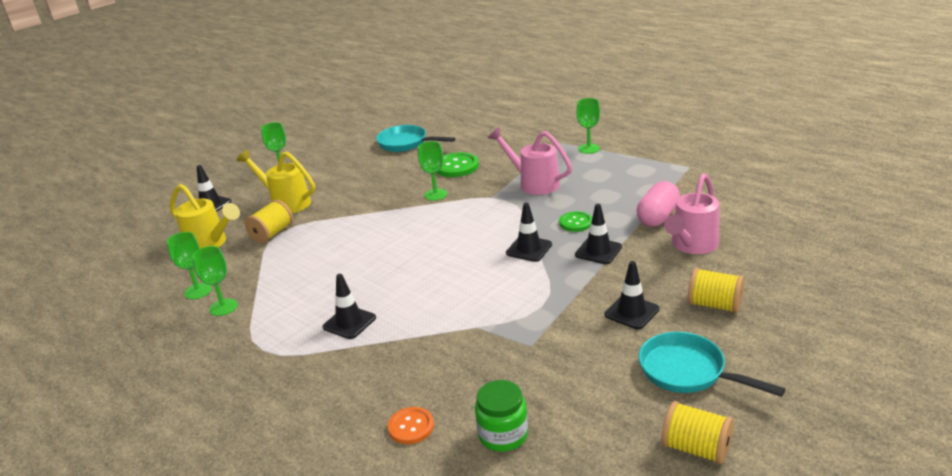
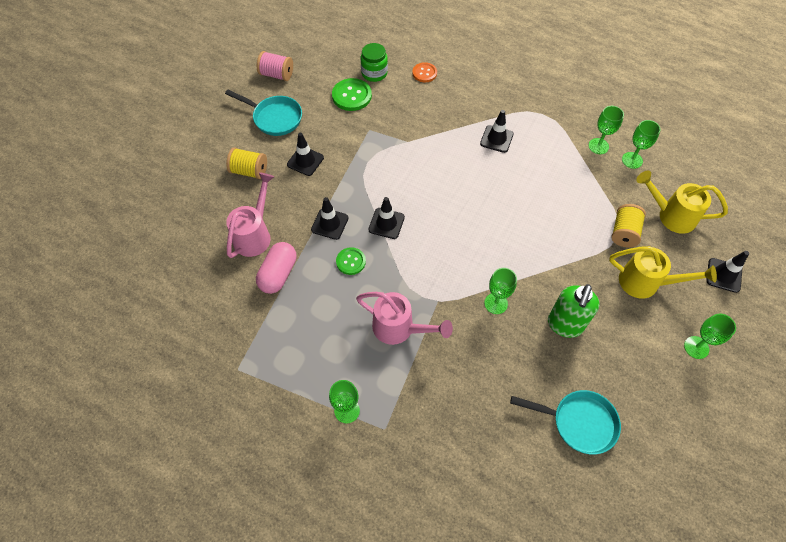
camera: 165 degrees right, 30 degrees up
green button [436,152,479,177] -> green button moved to [332,78,372,111]
yellow spool [661,401,734,464] -> pink spool [257,51,293,81]
none -> green soap dispenser [548,284,600,338]

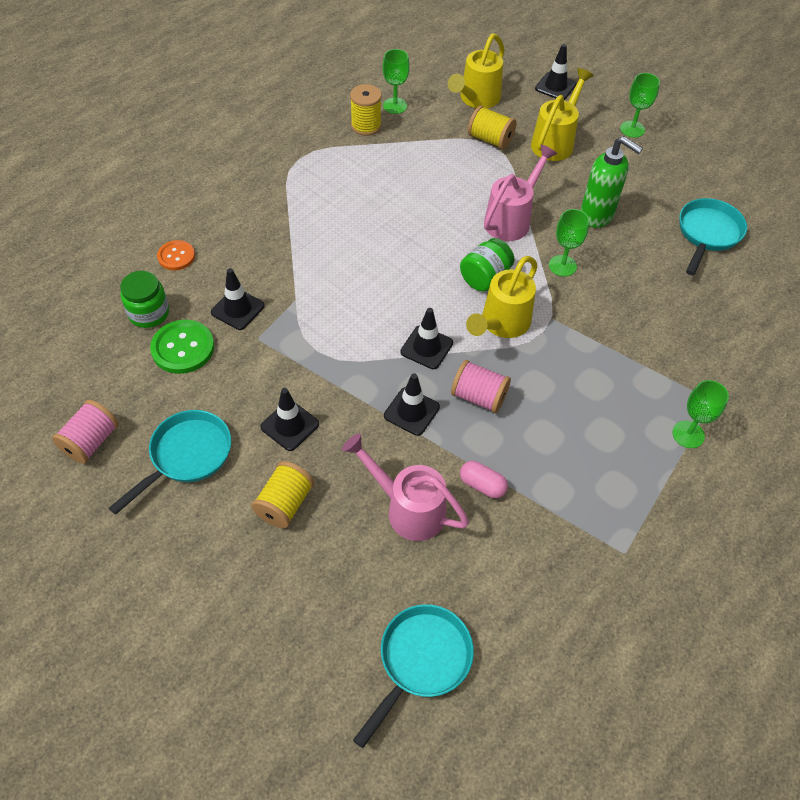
camera: 80 degrees left, 5 degrees down
pink capsule [256,242,296,294] -> pink capsule [460,461,508,498], size x0.62
green button [336,247,366,275] -> pink spool [451,360,511,413]
pink watering can [356,292,453,345] -> pink watering can moved to [484,144,557,241]
black traffic cone [480,110,514,153] -> black traffic cone moved to [211,268,265,330]
green goblet [588,106,624,154] -> yellow spool [350,84,382,136]
none -> turquoise pan [353,604,474,748]
none -> green jar [460,238,514,292]
none -> yellow watering can [466,256,538,338]

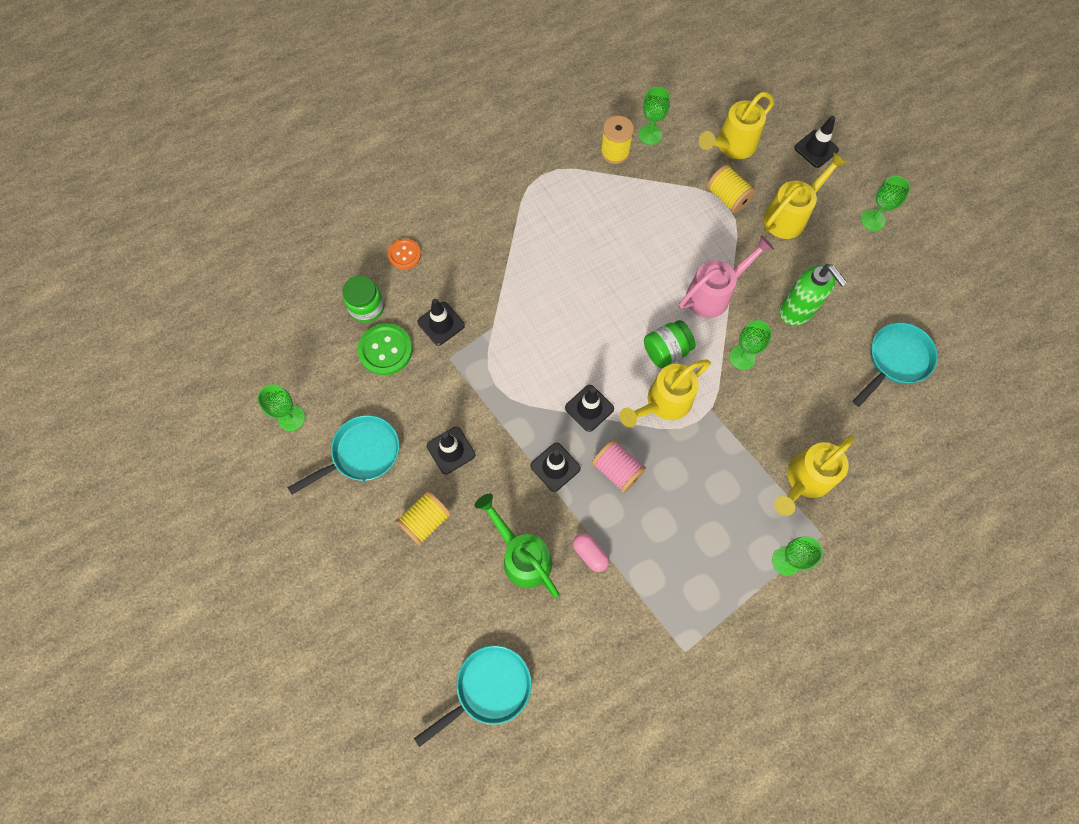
camera: 20 degrees right, 15 degrees up
pink spool [52,400,119,464] -> green goblet [257,384,305,431]
pink watering can [342,433,469,541] -> green watering can [475,494,560,598]
none -> yellow watering can [774,435,855,516]

